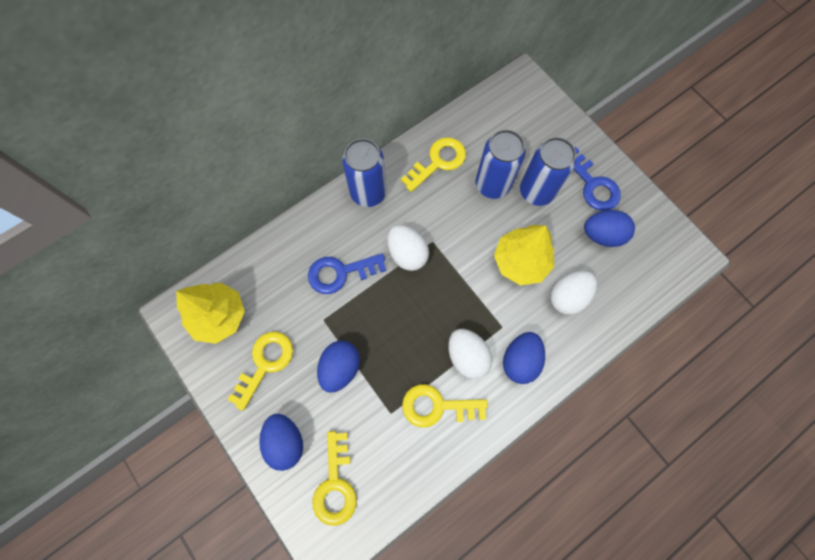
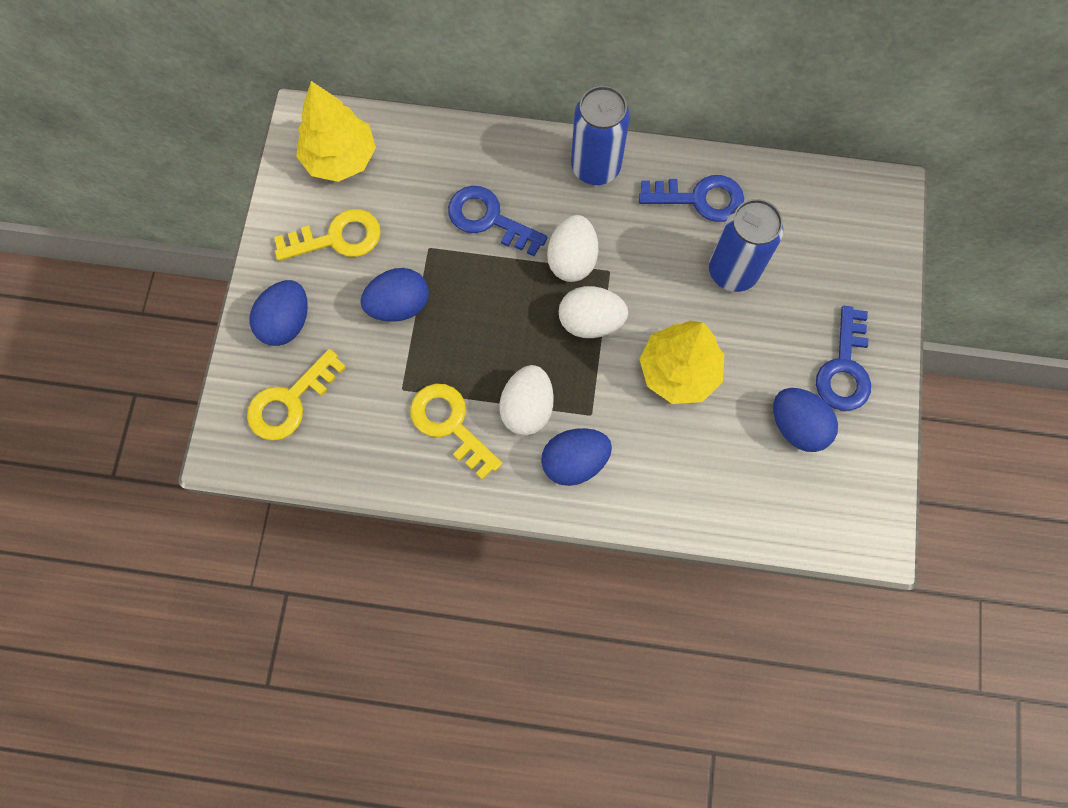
camera: 45 degrees right, 0 degrees up
yellow key [401,137,466,192] -> blue key [639,175,744,222]
blue can [520,137,576,206] -> none
white egg [550,270,597,315] -> white egg moved to [559,286,628,338]

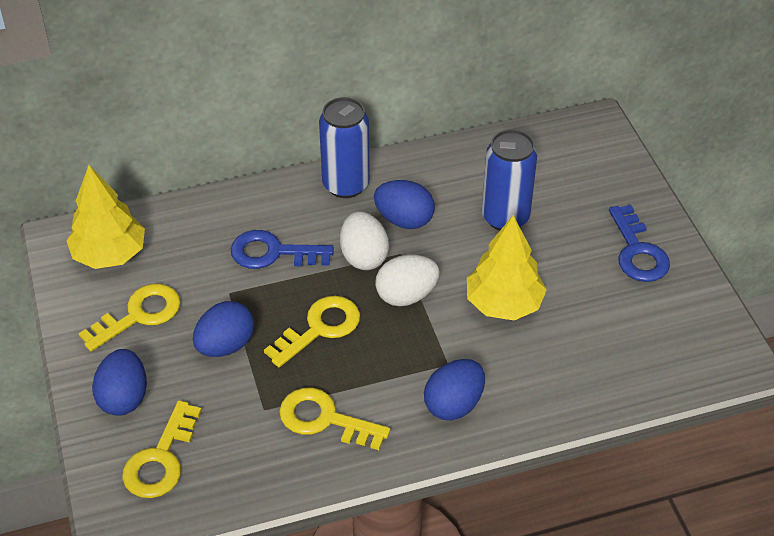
camera: 25 degrees left, 25 degrees down
white egg [499,365,554,435] -> none
blue key [639,175,744,222] -> none
blue egg [773,388,838,452] -> blue egg moved to [374,180,435,229]
none -> yellow key [264,296,360,367]

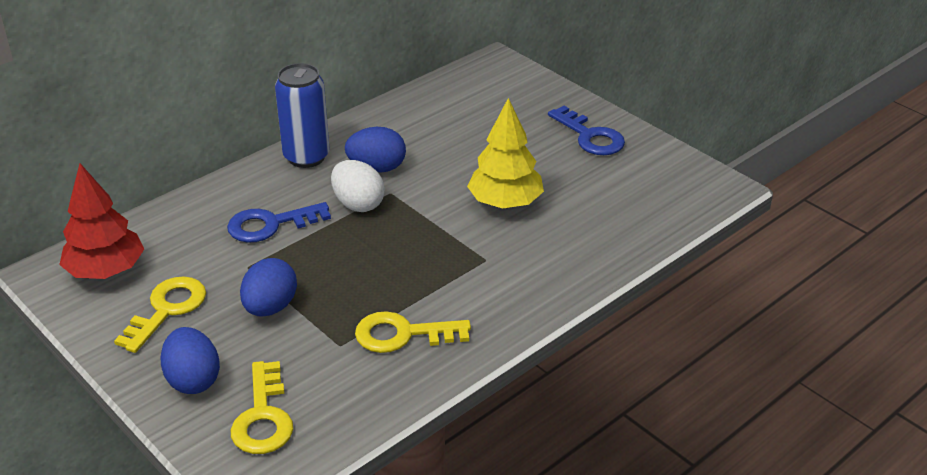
camera: 25 degrees left, 10 degrees down
yellow tree [66,165,145,269] -> red tree [59,163,144,279]
yellow key [264,296,360,367] -> none
white egg [375,255,440,306] -> none
blue egg [424,359,485,421] -> none
blue can [482,129,537,230] -> none

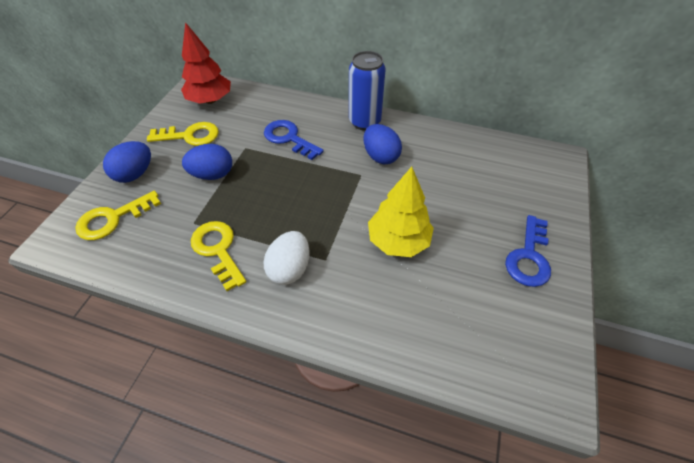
camera: 60 degrees right, 15 degrees up
white egg [331,160,385,212] -> white egg moved to [263,231,310,285]

